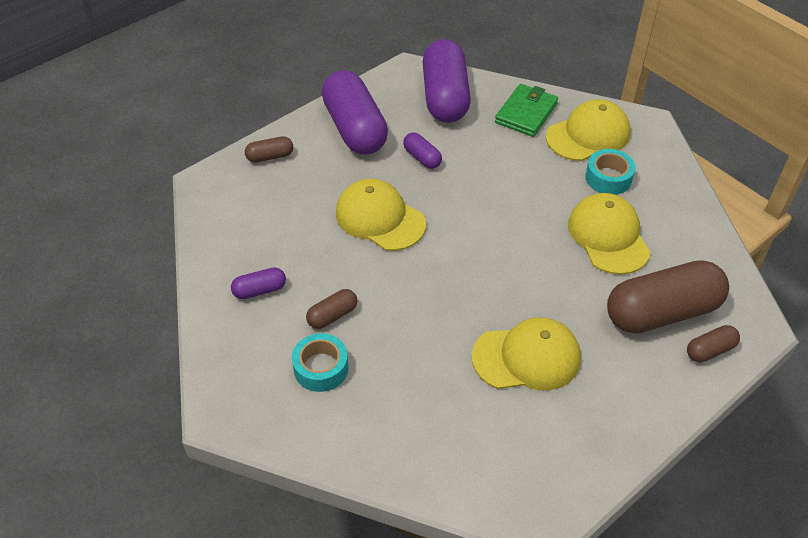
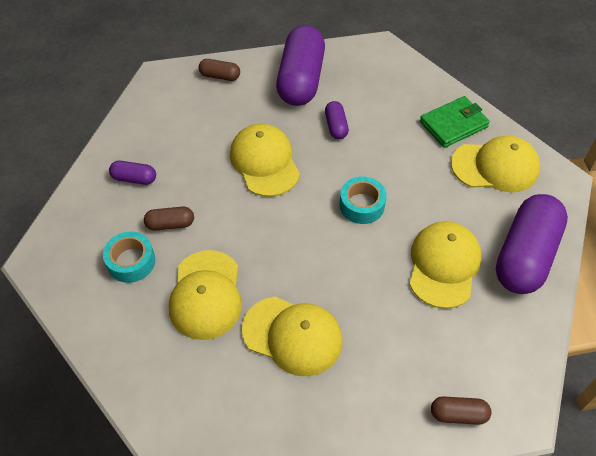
camera: 30 degrees right, 5 degrees up
purple capsule [423,39,471,123] -> purple capsule moved to [496,194,568,294]
turquoise tape [585,149,636,195] -> turquoise tape moved to [340,176,387,224]
brown capsule [607,260,729,334] -> none
none -> yellow cap [169,250,242,340]

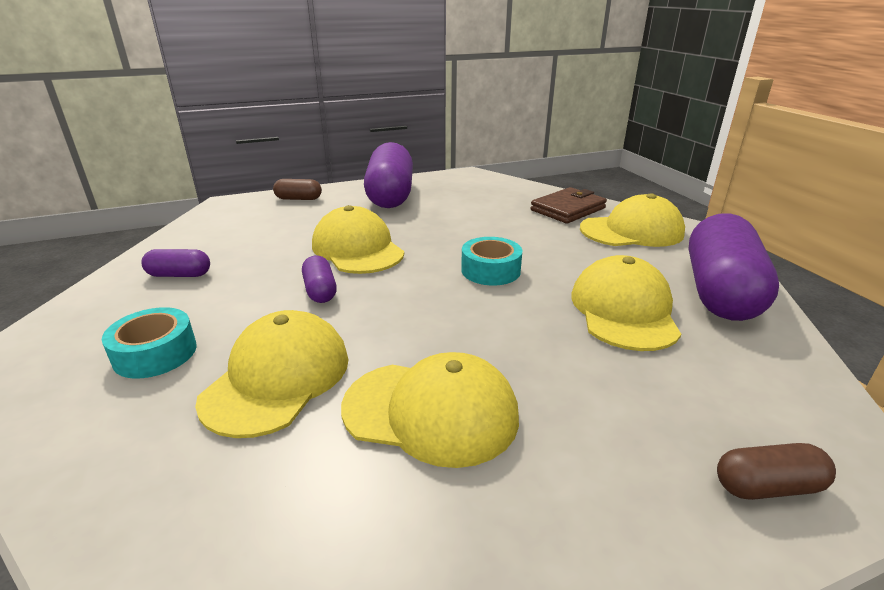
camera: 10 degrees left, 25 degrees down
brown capsule [144,207,194,231] -> none
yellow cap [169,250,242,340] -> yellow cap turned 150 degrees counterclockwise [195,310,349,438]
purple capsule [325,101,349,139] -> purple capsule moved to [302,256,337,303]
green wallet [420,96,490,148] -> brown wallet [531,187,607,223]

